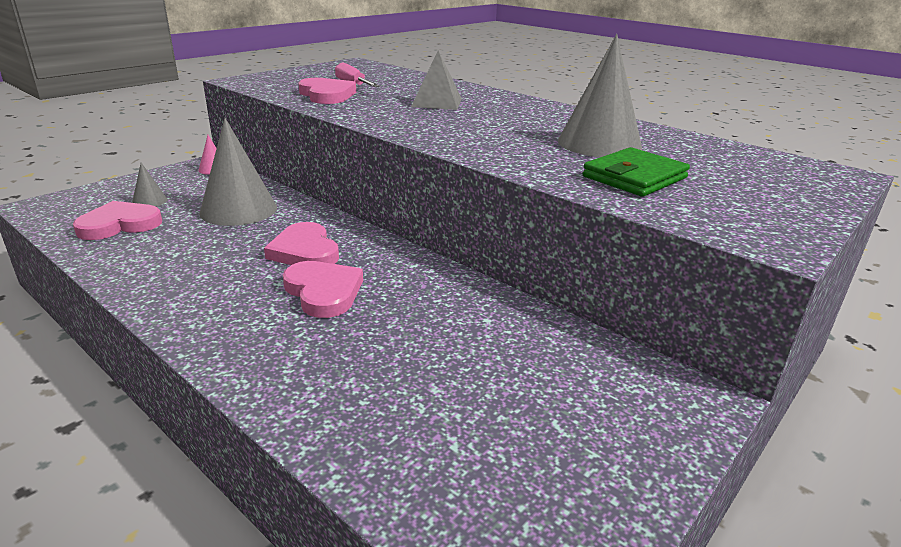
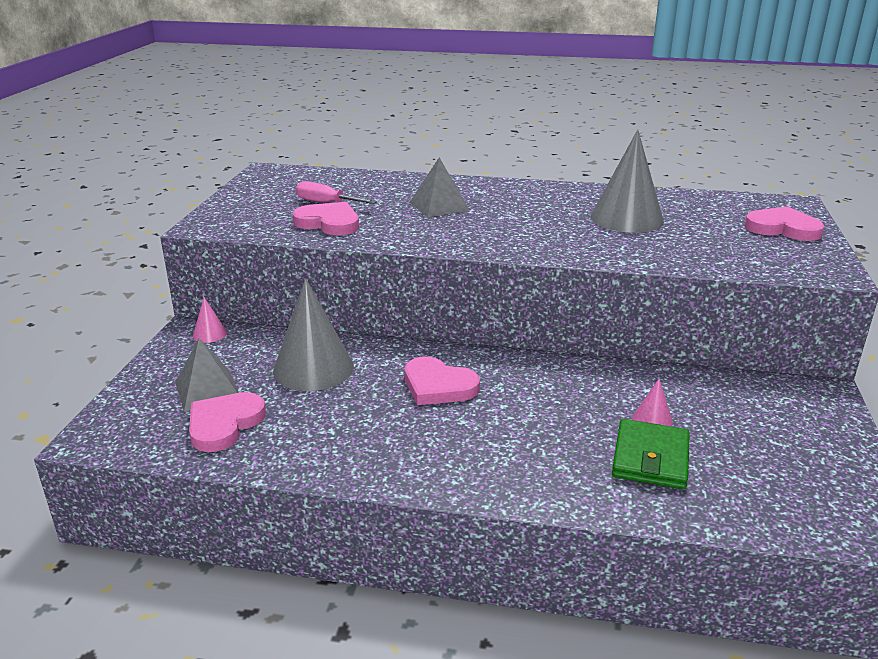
camera: 30 degrees left, 0 degrees up
grey cone [132,163,168,206] -> grey pyramid [176,338,239,412]
pink heart [283,261,363,318] -> pink heart moved to [745,206,824,241]
green wallet [583,147,690,197] -> green wallet moved to [612,419,690,489]
none -> pink cone [632,379,673,427]

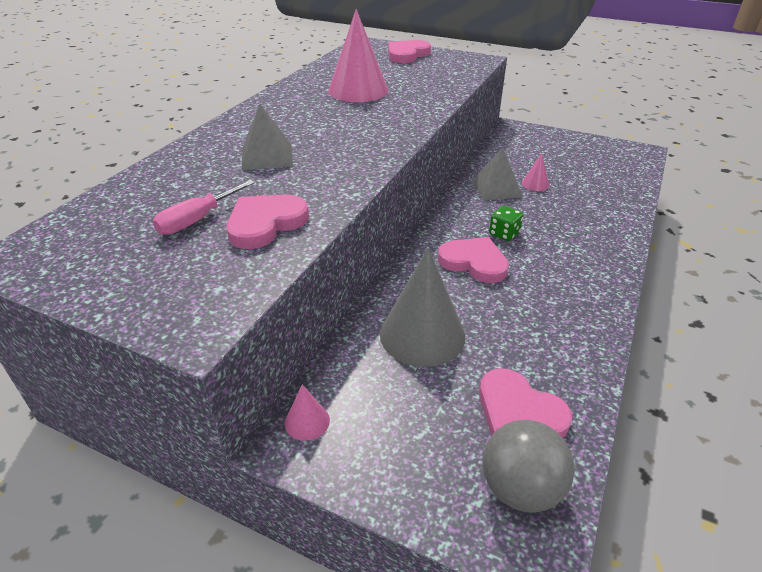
camera: 75 degrees left, 10 degrees up
grey pyramid [176,338,239,412] -> grey pyramid moved to [472,148,523,200]
pink heart [405,356,480,405] -> pink heart turned 105 degrees counterclockwise [438,237,509,283]
grey cone [591,129,664,233] -> pink cone [328,9,388,102]
green wallet [612,419,690,489] -> none
none -> grey ball [483,420,574,513]
none -> green dice [489,206,523,241]

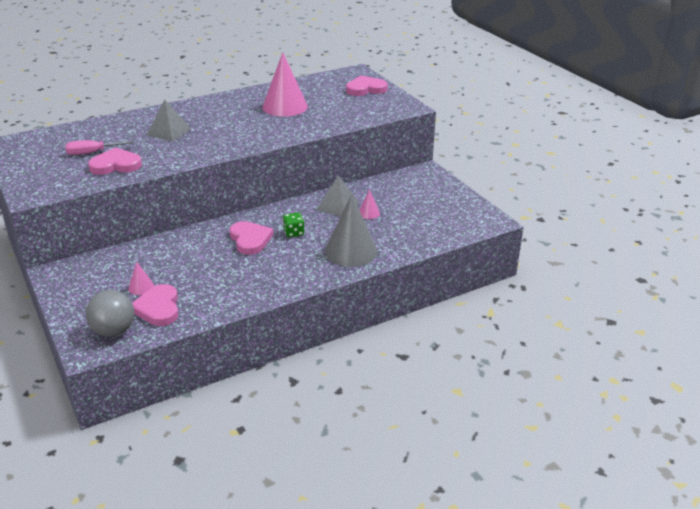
camera: 35 degrees right, 5 degrees down
pink cone [285,384,330,441] -> pink cone moved to [128,262,154,295]
grey cone [380,248,465,367] -> grey cone moved to [325,194,378,267]

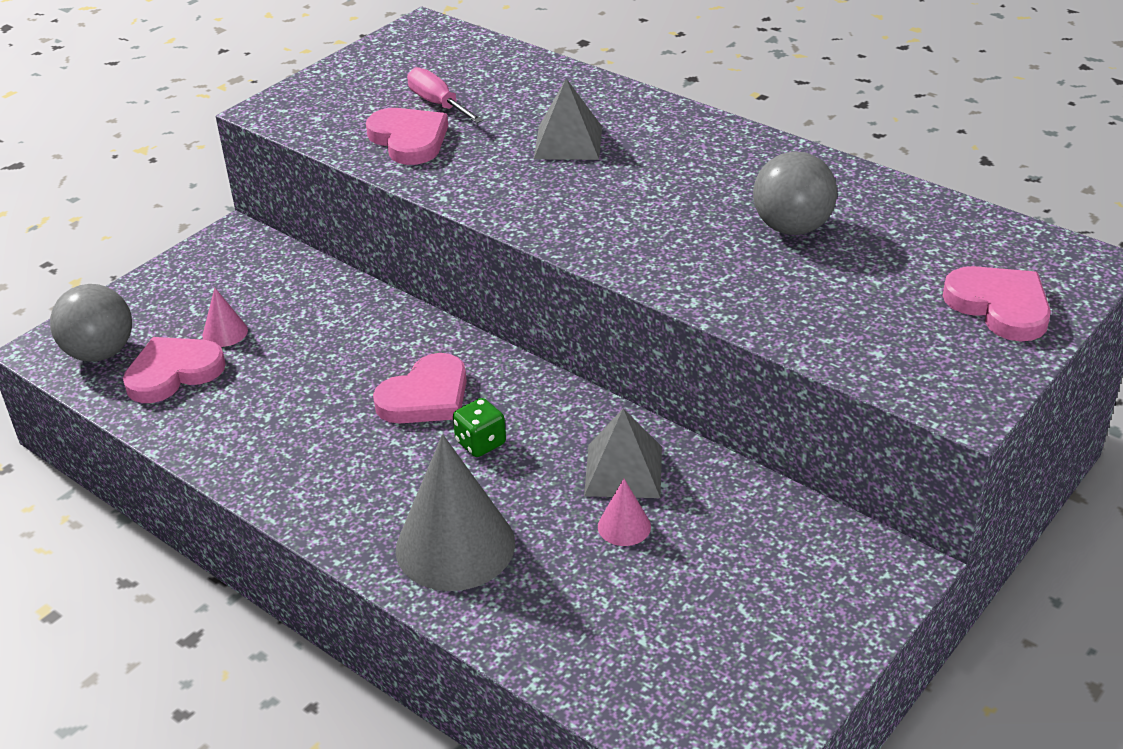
camera: 70 degrees right, 5 degrees up
pink cone [262,52,308,117] -> grey ball [753,151,837,235]

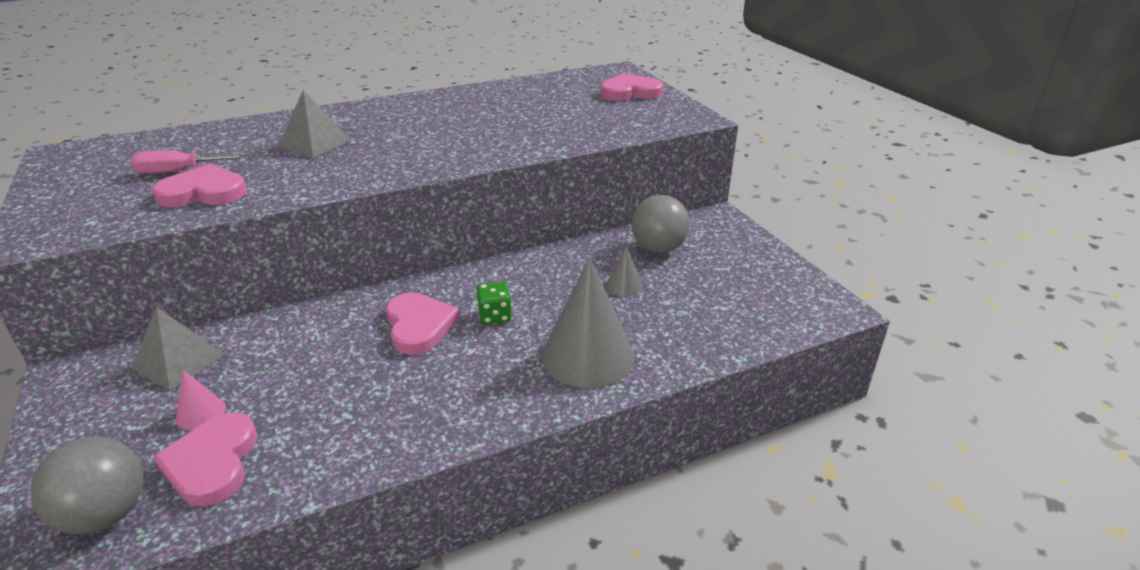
camera: 65 degrees left, 5 degrees down
grey pyramid [584,409,662,498] -> grey pyramid moved to [131,307,225,391]
pink cone [598,478,651,546] -> grey cone [606,247,642,296]
grey ball [753,151,837,235] -> grey ball moved to [631,195,690,253]

